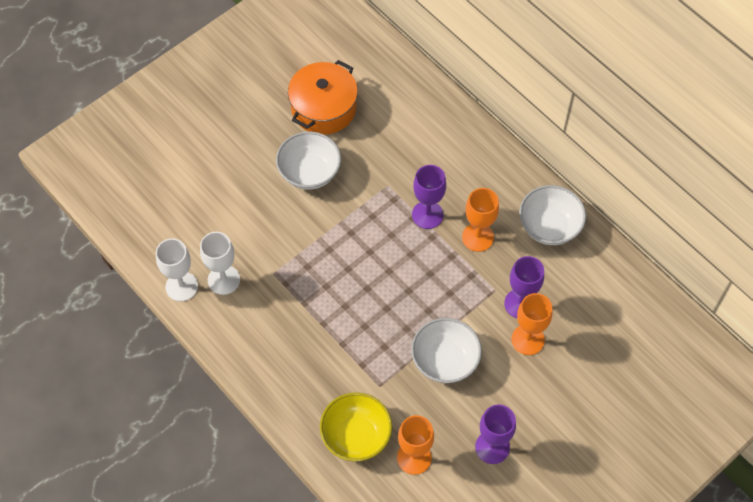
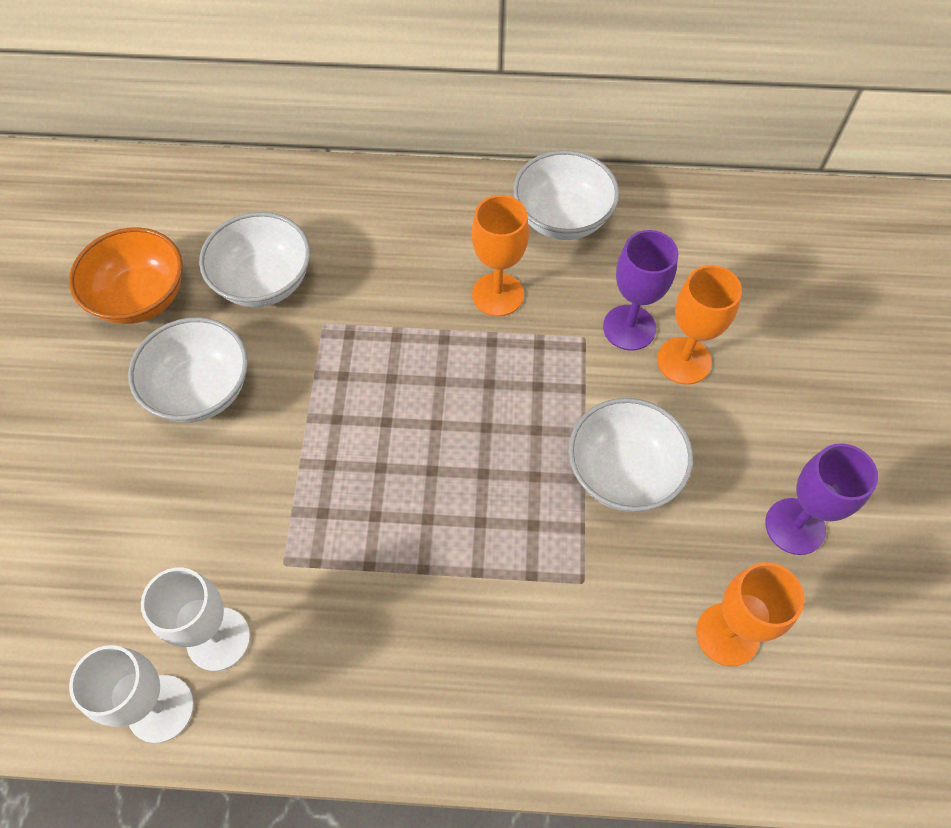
camera: 45 degrees left, 0 degrees up
orange pot [288,60,358,135] -> orange bowl [69,227,183,324]
yellow bowl [320,392,392,462] -> none
purple goblet [412,165,446,229] -> none
none -> white bowl [199,212,310,307]

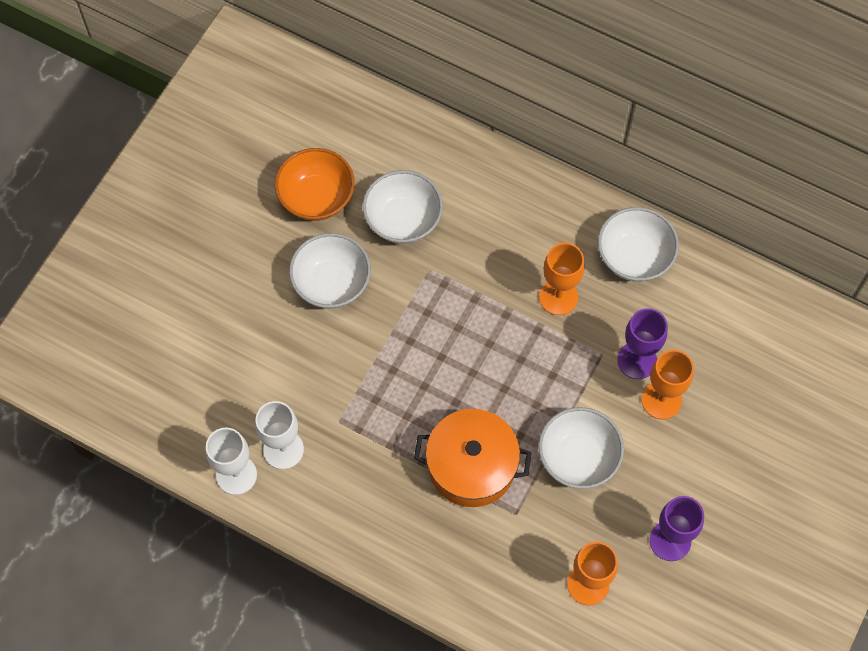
camera: 25 degrees right, 5 degrees up
none -> orange pot [414,409,532,507]

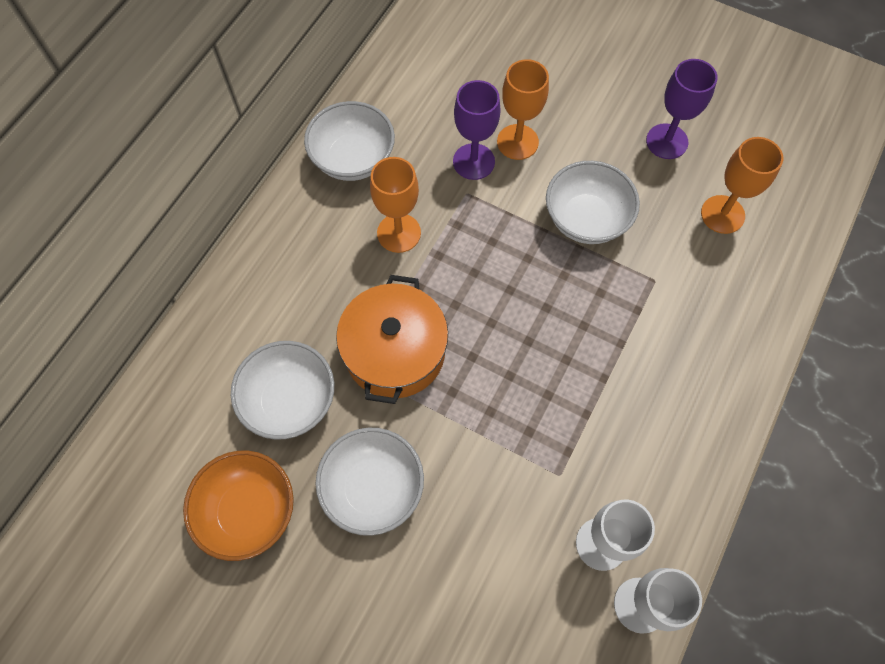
camera: 90 degrees left, 0 degrees up
orange pot [414,409,532,507] -> orange pot moved to [336,275,448,404]

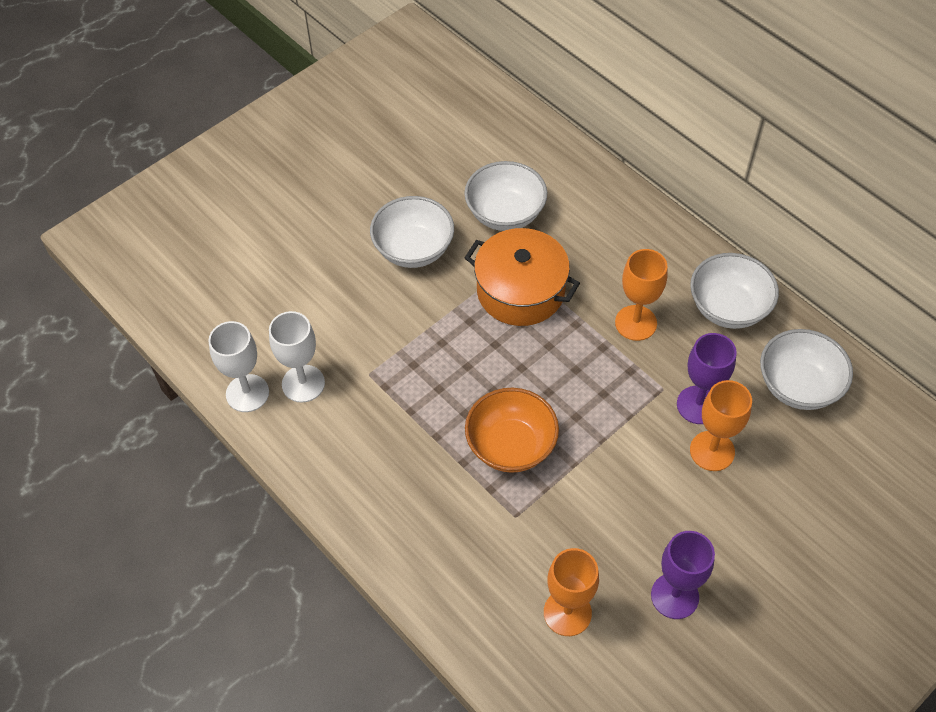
camera: 110 degrees right, 10 degrees down
orange bowl [183,451,294,561] -> orange bowl moved to [465,388,559,473]
white bowl [546,161,640,244] -> white bowl moved to [760,329,853,410]

